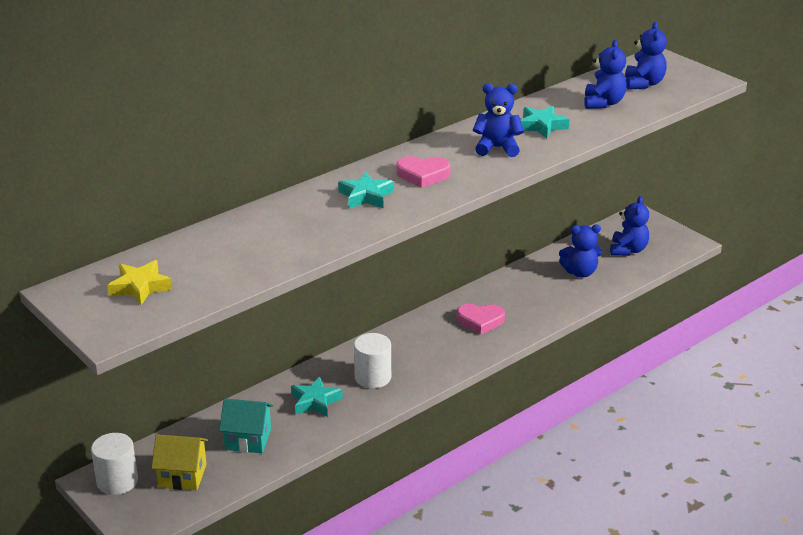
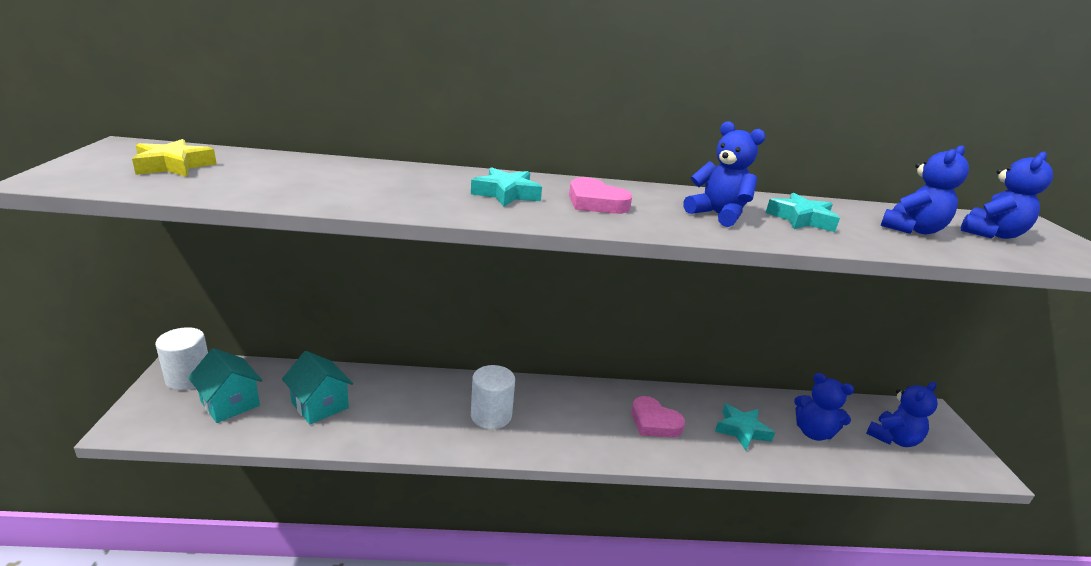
camera: 35 degrees right, 5 degrees down
yellow house [152,434,208,490] -> turquoise house [188,348,263,423]
turquoise star [291,376,343,417] -> turquoise star moved to [715,403,775,450]

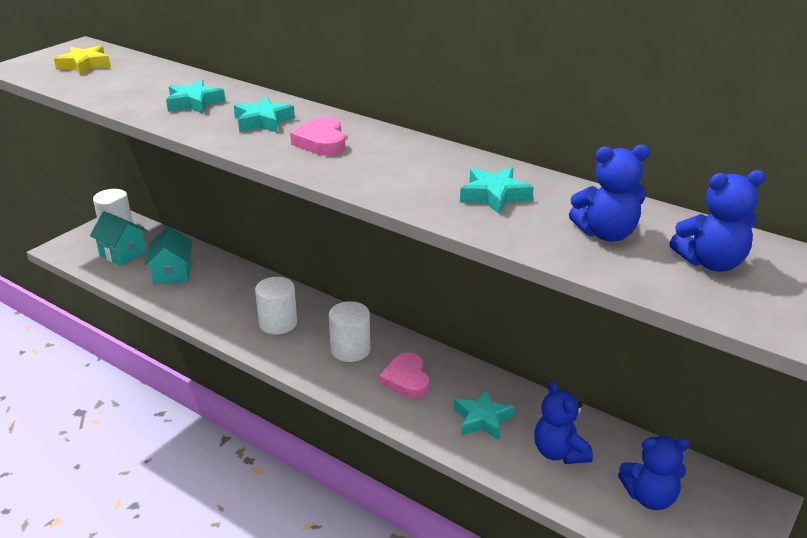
camera: 40 degrees right, 5 degrees up
turquoise house [188,348,263,423] -> turquoise house turned 45 degrees counterclockwise [90,211,147,266]
blue teddy bear [684,121,766,227] -> none
none -> turquoise star [166,80,225,114]
none -> white cylinder [329,301,371,362]

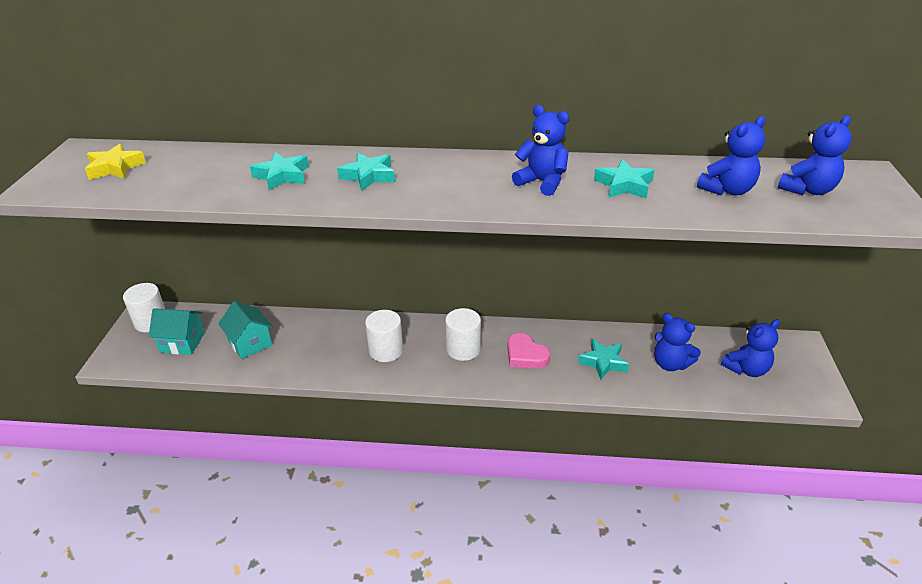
camera: 30 degrees left, 5 degrees up
pink heart [290,117,345,156] -> none
none -> blue teddy bear [512,105,569,196]

